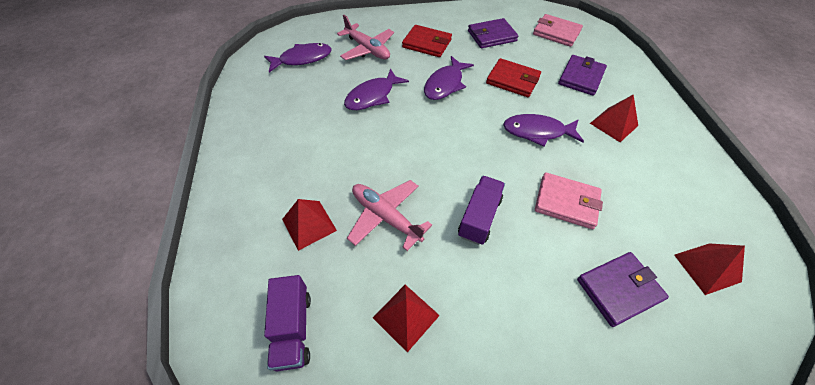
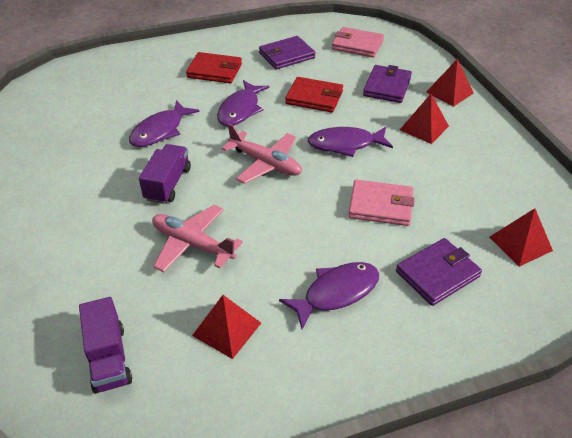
camera: 10 degrees left, 10 degrees down
purple fish [264,43,331,72] -> purple fish moved to [279,262,379,329]
red pyramid [282,199,337,251] -> red pyramid moved to [426,59,474,107]
pink plane [337,15,394,60] -> pink plane moved to [222,124,302,184]
purple truck [458,176,505,245] -> purple truck moved to [139,144,191,204]

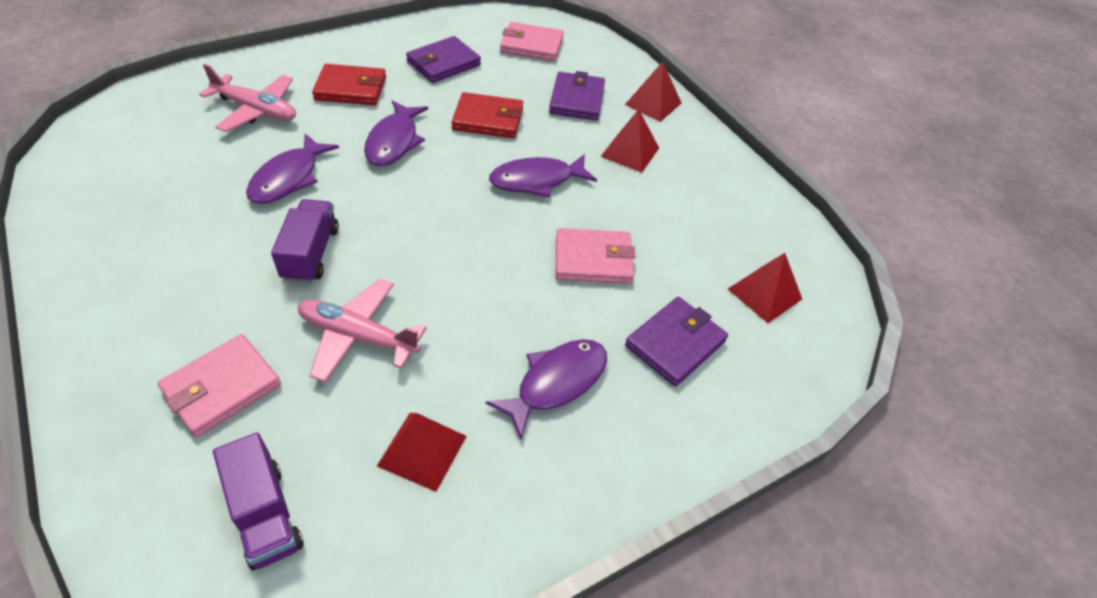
camera: 15 degrees left, 5 degrees up
pink plane [222,124,302,184] -> pink plane moved to [199,64,296,132]
none -> pink wallet [157,334,281,437]

